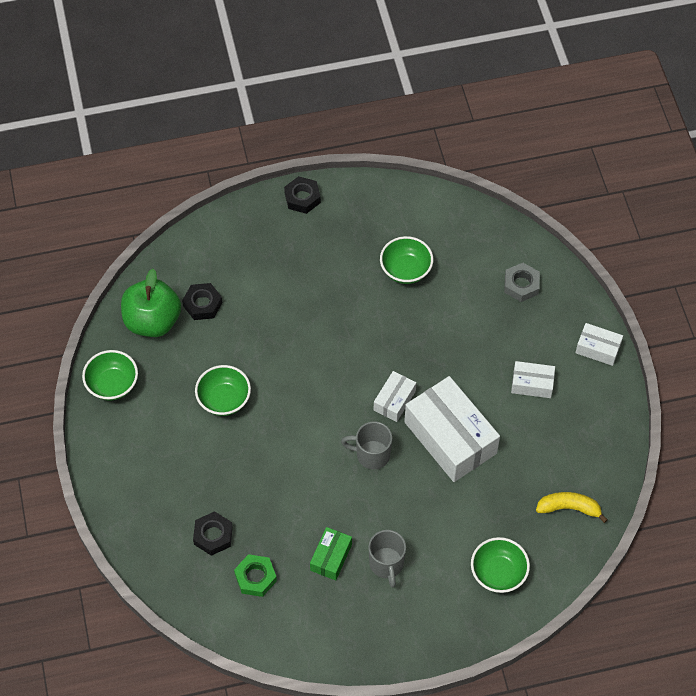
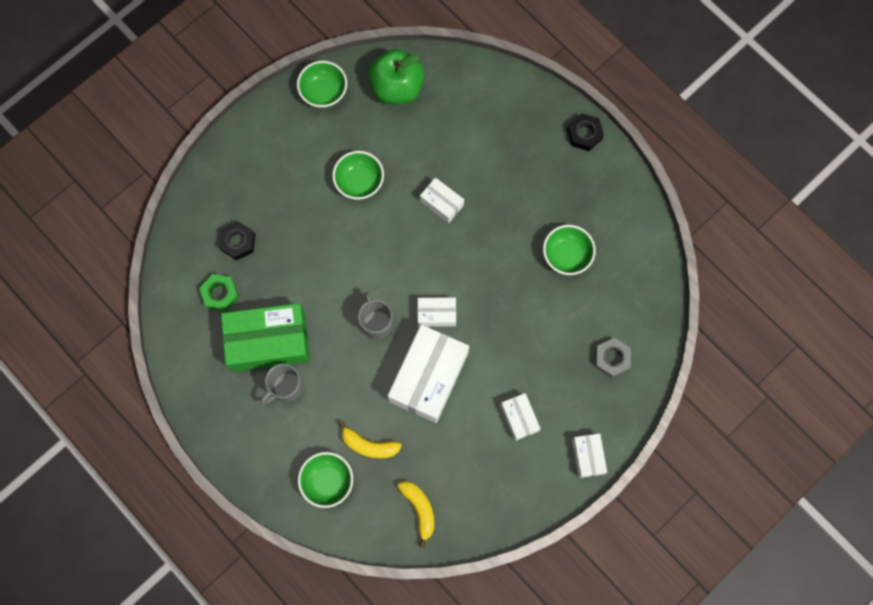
camera: 60 degrees right, 15 degrees up
black nut [182,283,222,320] -> none
green box [310,527,352,581] -> green box [221,303,310,372], size x2.03
none -> yellow banana [338,421,402,458]
none -> white box [420,178,464,223]

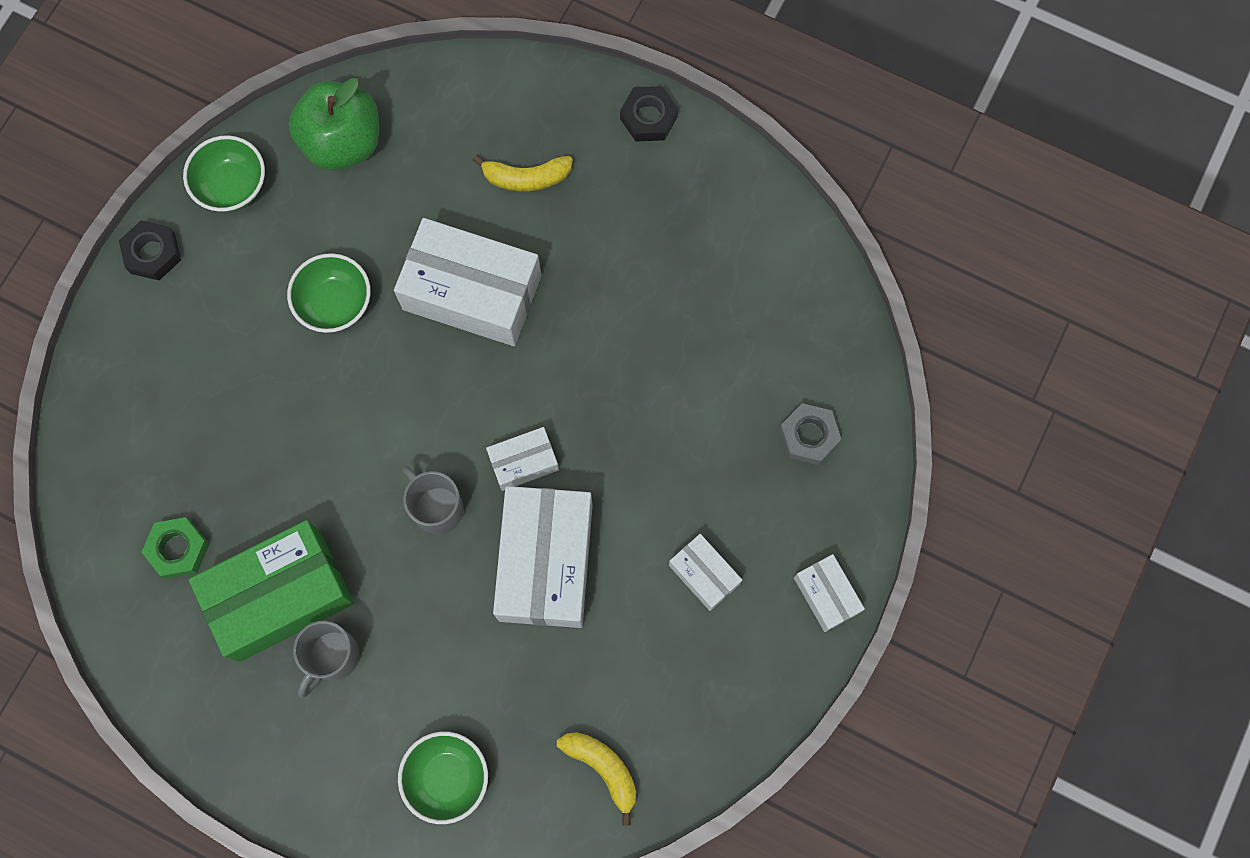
camera: 20 degrees left, 0 degrees up
black nut [219,221,255,260] -> black nut moved to [119,220,181,280]
yellow banana [338,421,402,458] -> yellow banana moved to [473,155,573,192]
white box [420,178,464,223] -> white box [394,218,541,346], size x2.03
green bowl [543,225,596,275] -> none

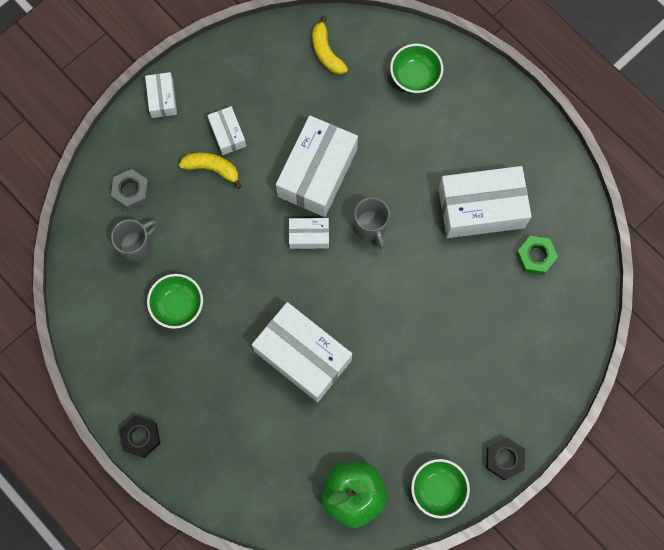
camera: 160 degrees left, 0 degrees up
green box [189,520,354,662] -> white box [439,166,532,238]
green bowl [287,253,371,333] -> green bowl moved to [147,274,203,329]
grey mug [293,621,359,698] -> grey mug moved to [111,219,158,262]
yellow banana [473,155,573,192] -> yellow banana moved to [179,152,242,189]

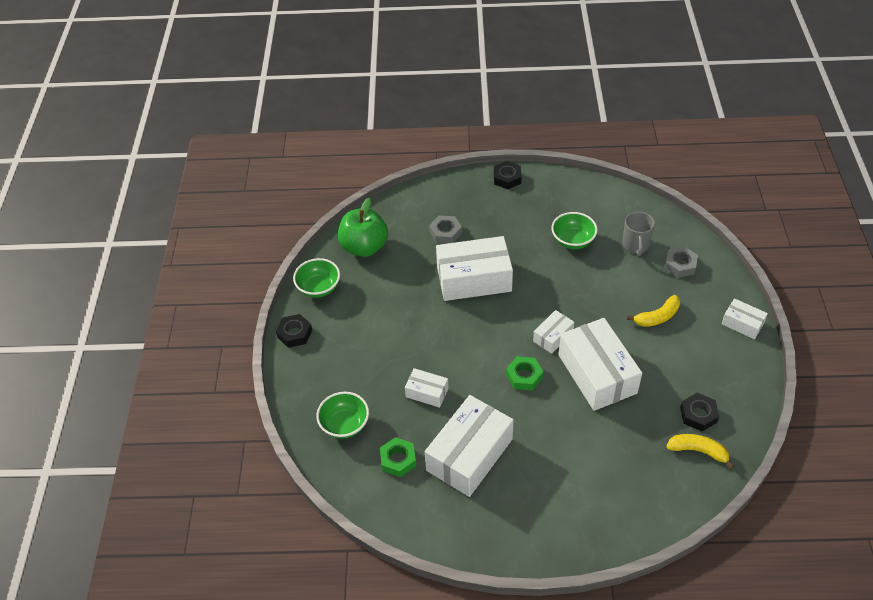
camera: 135 degrees right, 25 degrees down
white box [207,106,246,155] -> white box moved to [405,368,449,408]
grey mug [354,197,390,249] -> green nut [506,356,543,391]
green bowl [390,44,443,93] -> green bowl moved to [316,392,369,439]
none -> grey nut [429,216,462,244]
none -> black nut [680,393,719,431]

